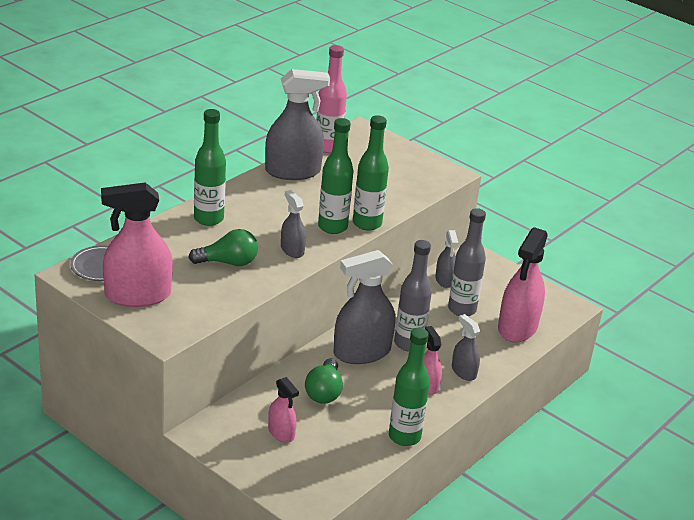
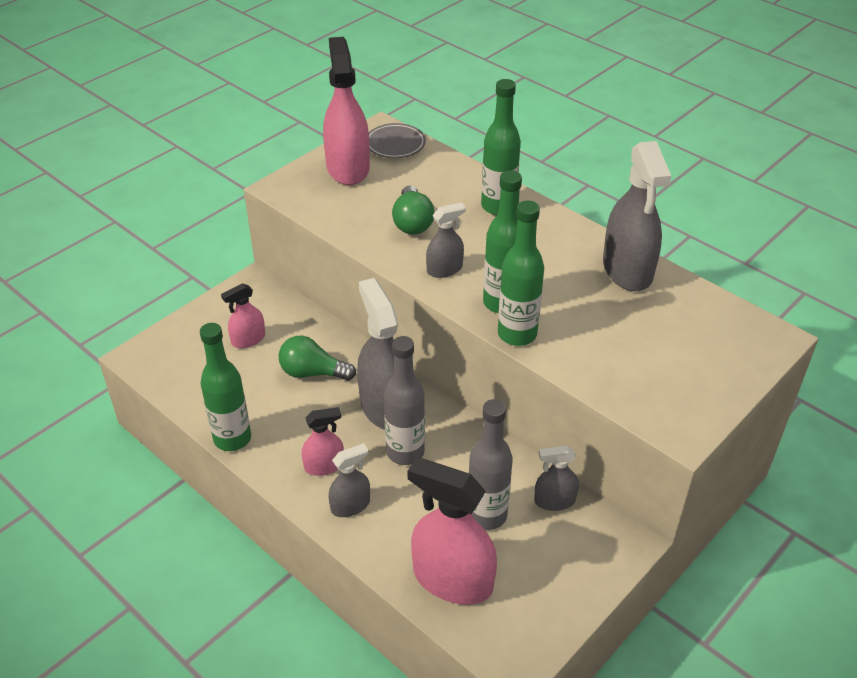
camera: 95 degrees right, 10 degrees up
pink bottle [316,45,347,153] -> none

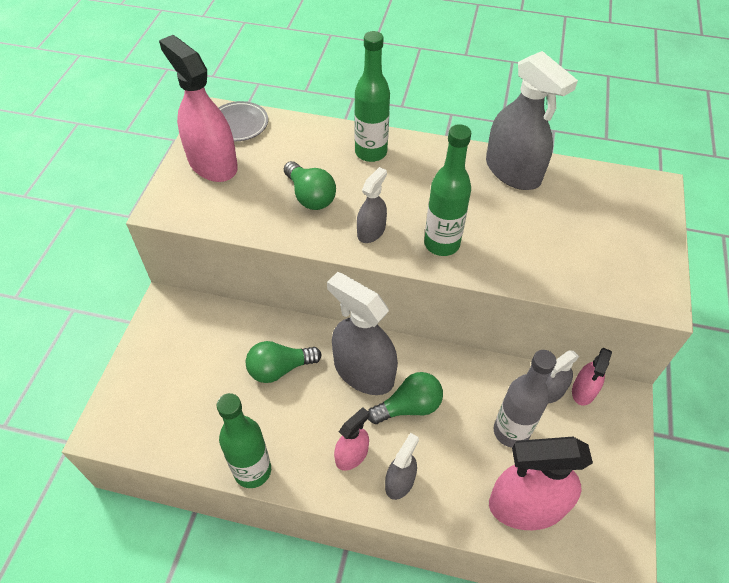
camera: 30 degrees left, 10 degrees up
pink spray bottle [221,283,265,348] -> pink spray bottle moved to [572,348,612,406]
grey bottle [384,336,425,465] -> green light bulb [368,372,443,424]
green bottle [498,200,544,346] -> none

